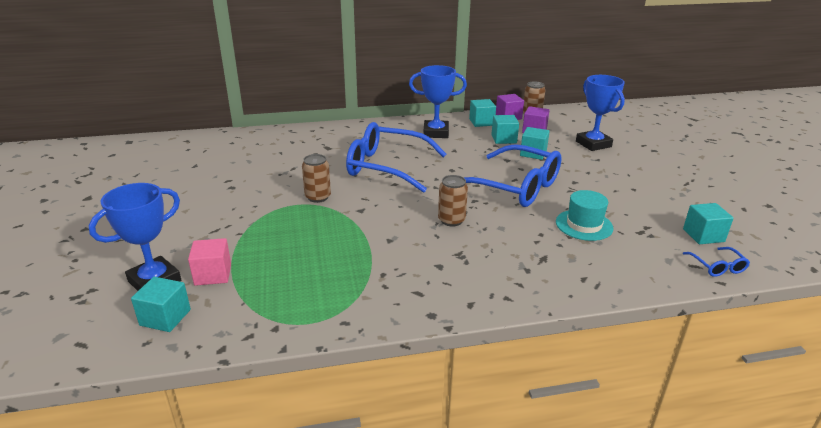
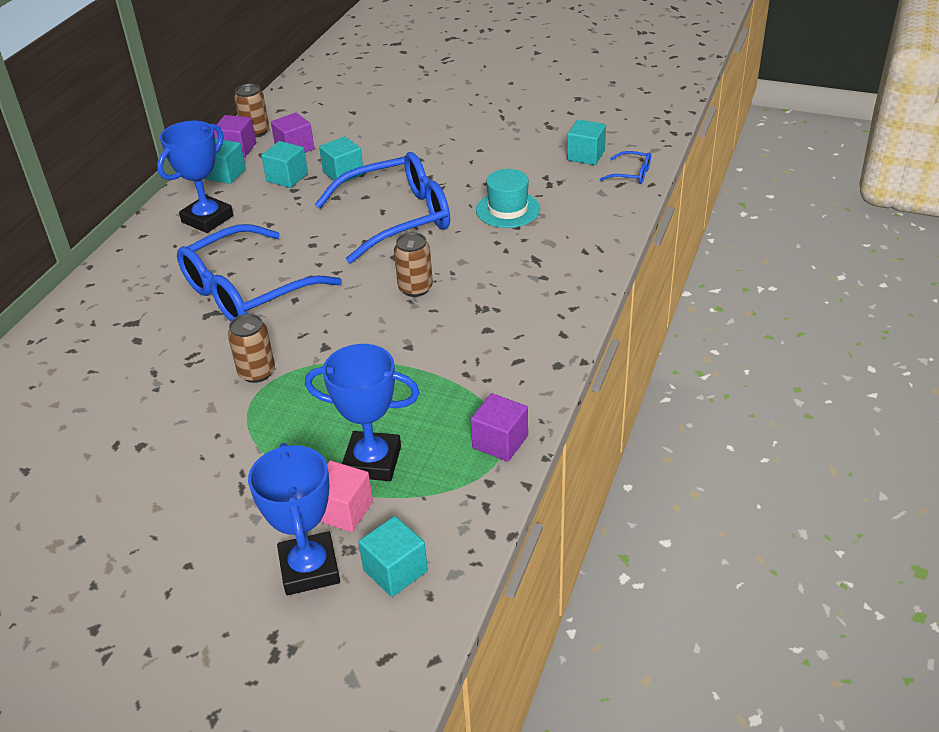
camera: 55 degrees left, 10 degrees up
blue trophy [576,75,625,151] -> blue trophy moved to [305,344,420,481]
none -> purple cube [471,393,528,462]

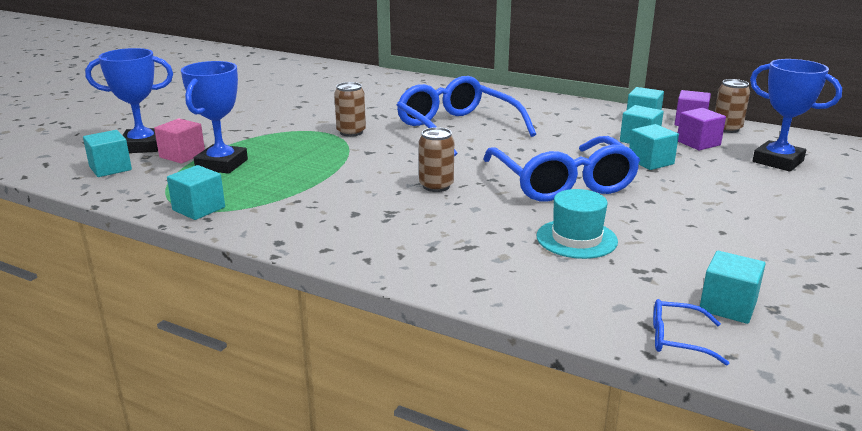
camera: 95 degrees right, 15 degrees down
blue trophy [157,121,233,233] -> blue trophy moved to [750,59,842,172]
purple cube [471,393,528,462] -> turquoise cube [167,165,225,220]
blue glasses [600,151,651,184] -> blue glasses turned 75 degrees clockwise [653,299,729,365]

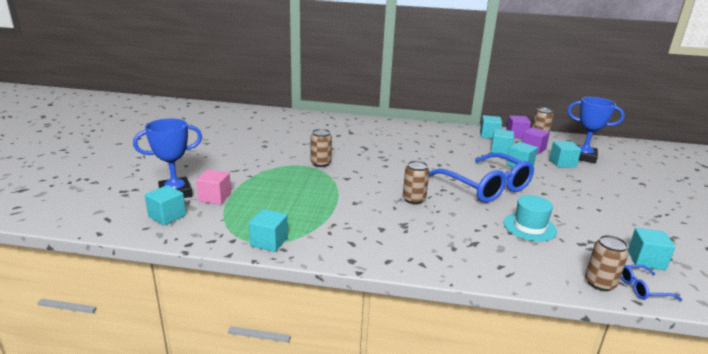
camera: 20 degrees left, 0 degrees up
blue trophy [181,61,248,174] -> none
blue glasses [397,76,536,156] -> none
none -> turquoise cube [549,141,581,168]
none -> brown can [585,235,629,291]

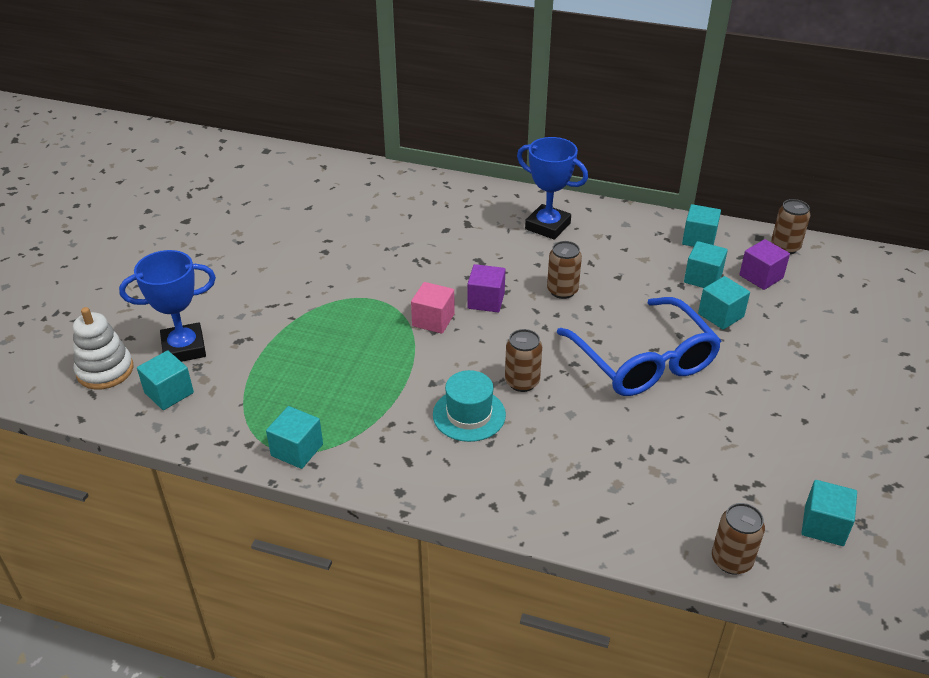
camera: 10 degrees right, 15 degrees up
pink cube [196,169,231,204] -> pink cube moved to [411,282,455,334]
brown can [311,129,332,167] -> brown can moved to [547,241,582,299]
turquoise hat [504,195,557,241] -> turquoise hat moved to [433,370,506,442]
purple cube [506,115,531,139] -> purple cube moved to [467,264,505,312]
turquoise cube [549,141,581,168] -> none
blue trophy [567,97,625,163] -> blue trophy moved to [517,137,588,240]
blue glasses [621,265,683,301] -> none
none -> white stacking toy [73,307,133,389]

